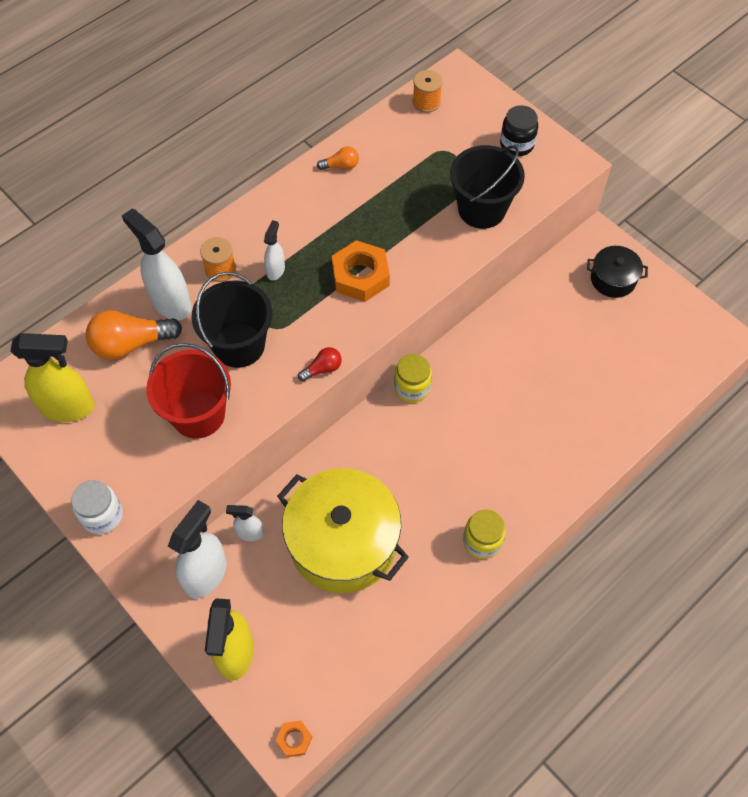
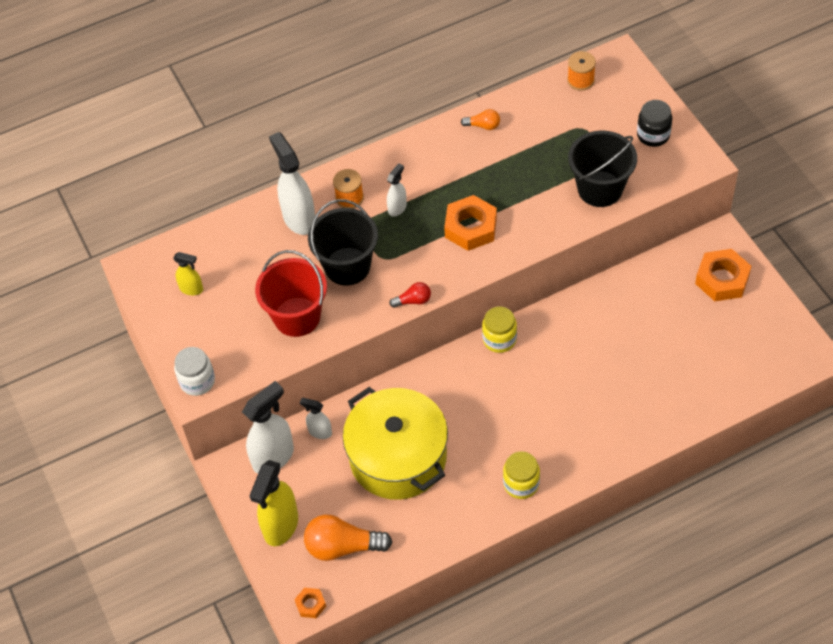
camera: 20 degrees right, 5 degrees down
yellow spray bottle [10,333,95,422] -> yellow spray bottle [173,252,203,295], size x0.52
orange light bulb [86,310,182,359] -> orange light bulb moved to [304,514,393,561]
black pot [587,246,648,298] -> orange nut [695,249,751,301]

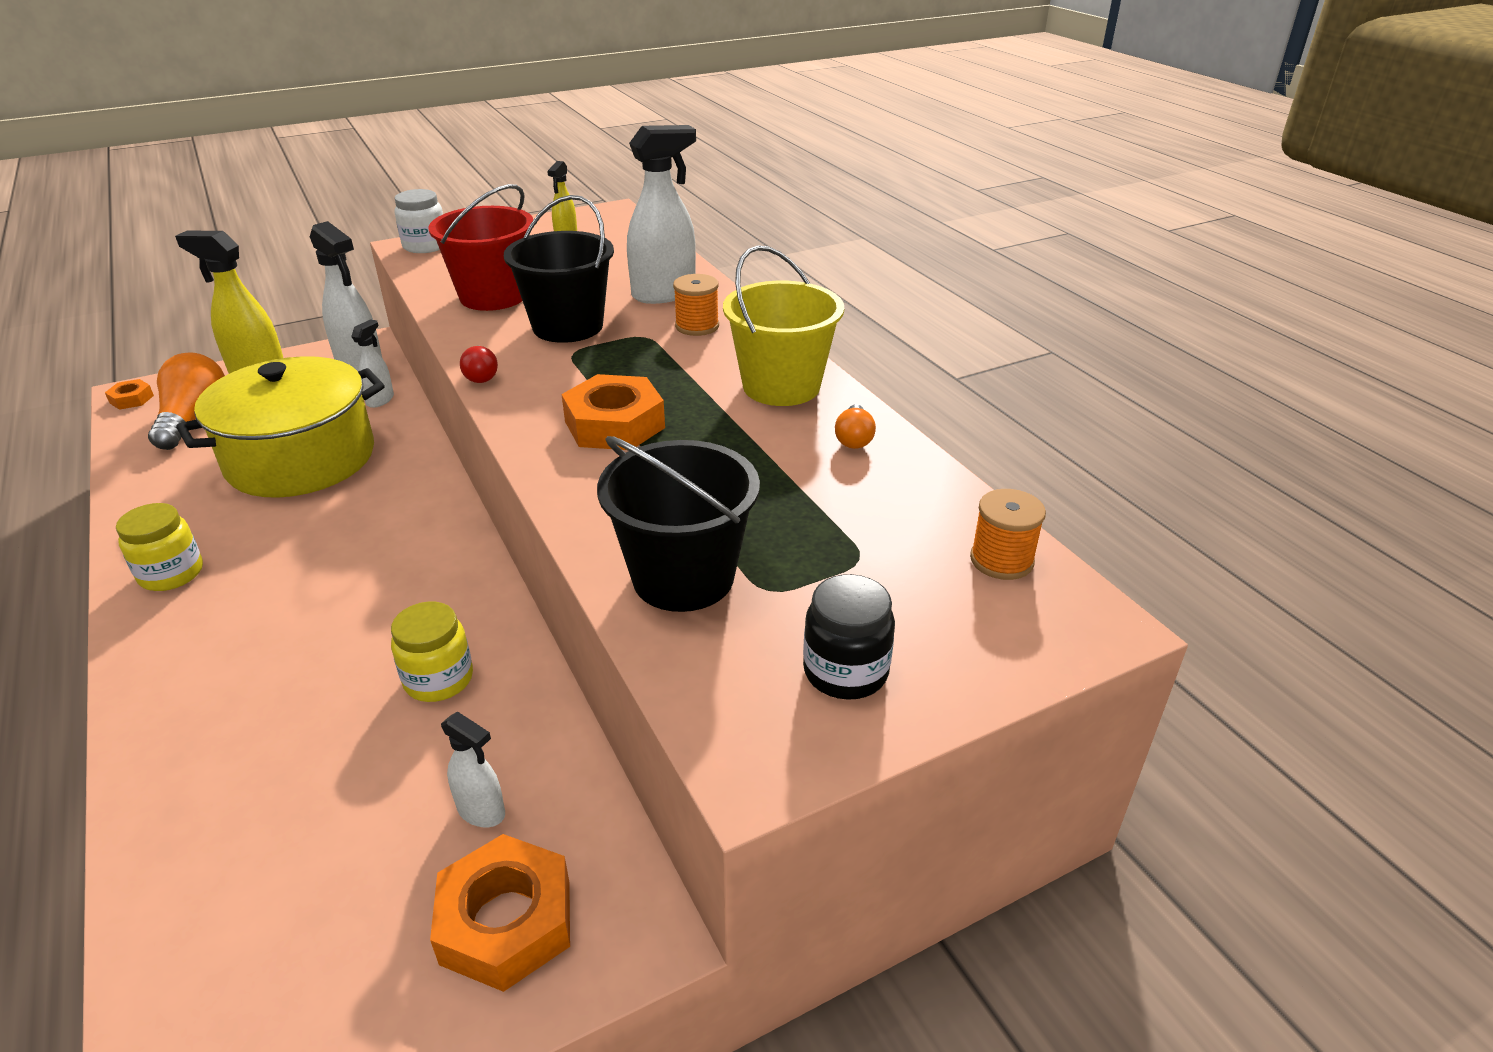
camera: 85 degrees right, 20 degrees down
white spray bottle [387,163,407,217] -> white spray bottle moved to [441,712,505,827]
yellow jar [482,306,517,353] -> yellow jar moved to [391,602,473,702]
none -> yellow bucket [723,245,844,406]

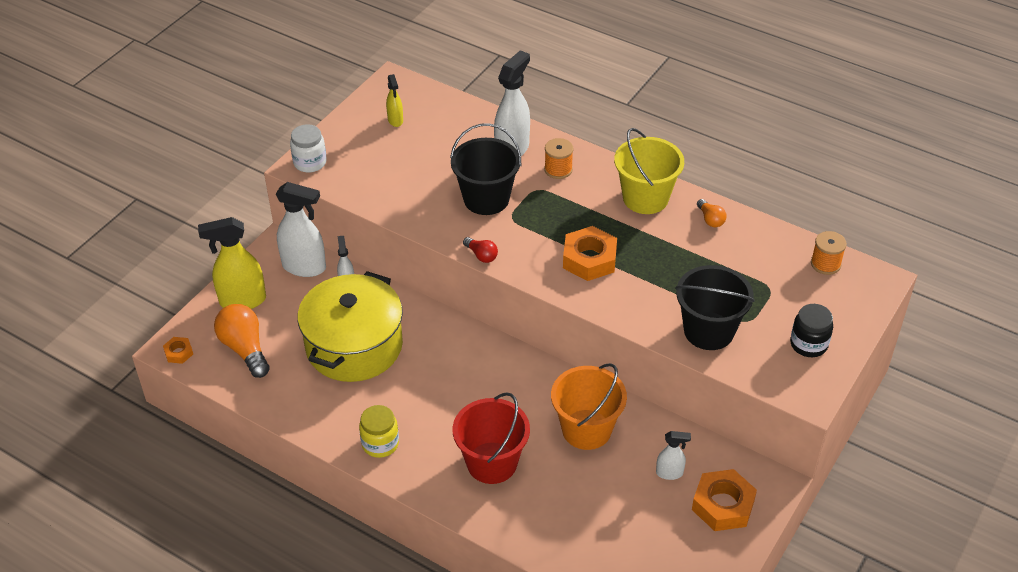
camera: 30 degrees left, 10 degrees up
yellow jar [391,602,473,702] -> orange bucket [551,363,627,450]
red bucket [428,184,533,311] -> red bucket moved to [453,392,530,484]

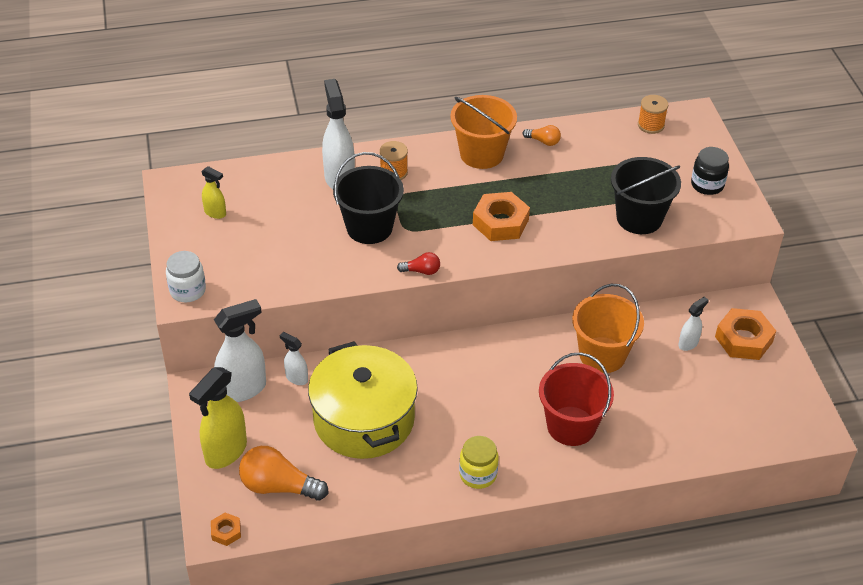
camera: 45 degrees left, 0 degrees up
yellow bucket [614,128,684,214] -> orange bucket [450,95,517,169]

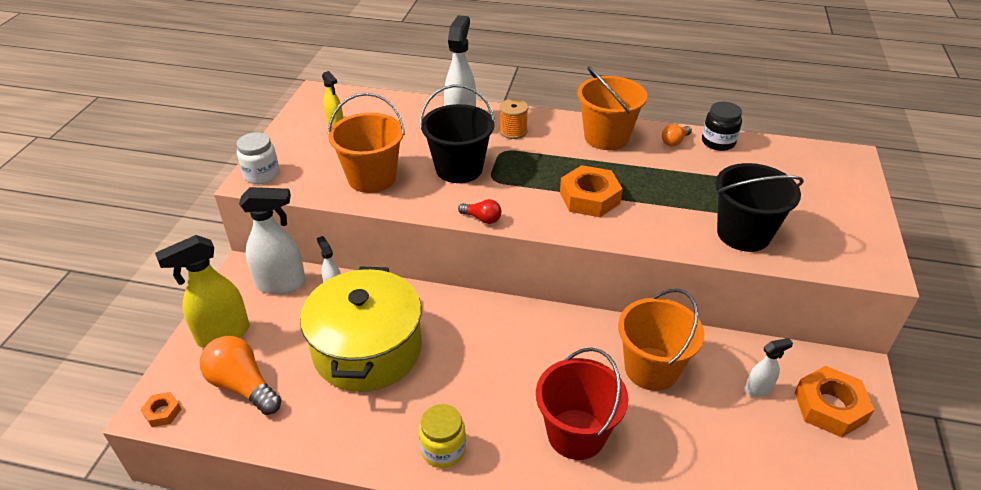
camera: 25 degrees right, 5 degrees down
orange light bulb [523,125,561,146] -> orange light bulb turned 90 degrees clockwise [662,125,692,147]
orange spool [638,95,668,134] -> none
black jar [691,147,729,195] -> black jar moved to [702,102,742,151]
none -> orange bucket [328,93,405,193]

